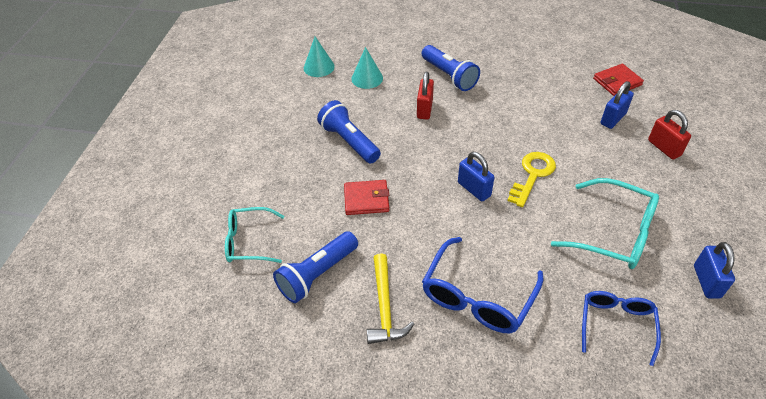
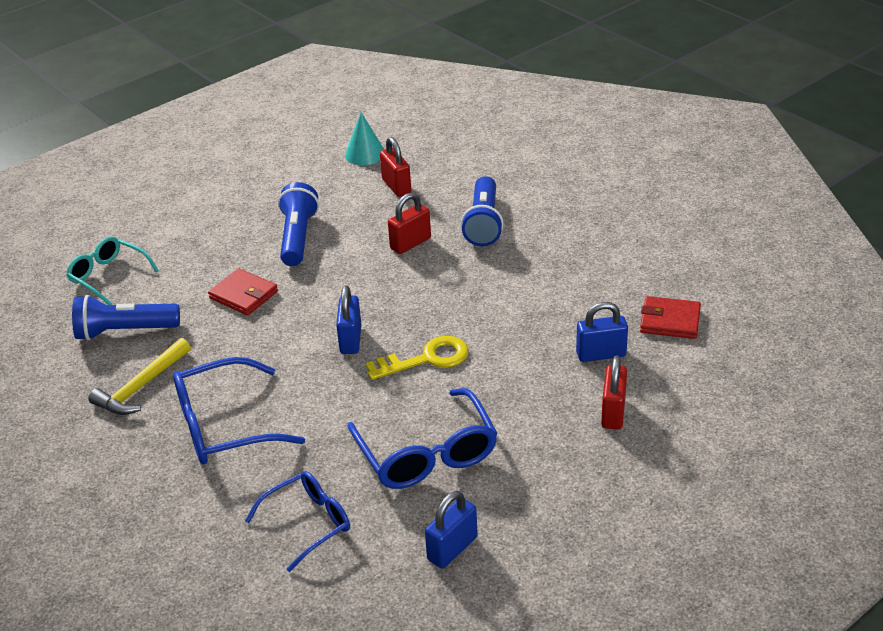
camera: 40 degrees right, 10 degrees down
turquoise cone [351,47,383,89] -> red padlock [380,137,411,197]
turquoise glasses [551,178,659,269] -> blue glasses [348,388,497,489]

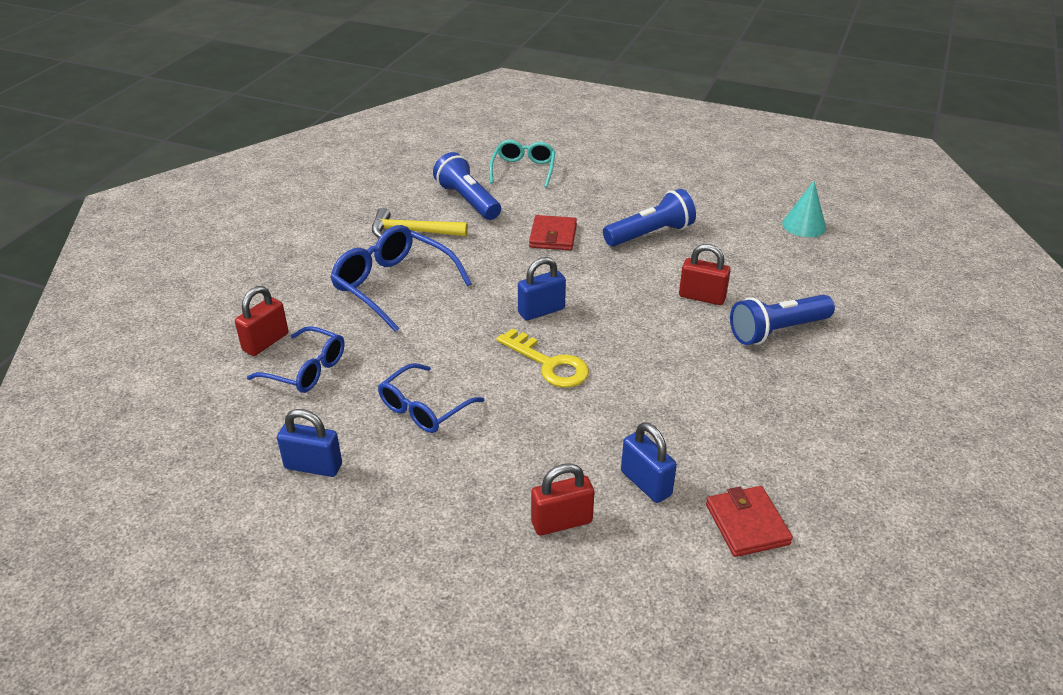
camera: 60 degrees right, 0 degrees up
blue glasses [348,388,497,489] -> blue glasses [378,363,484,433], size x0.66
red padlock [380,137,411,197] -> red padlock moved to [235,286,288,356]

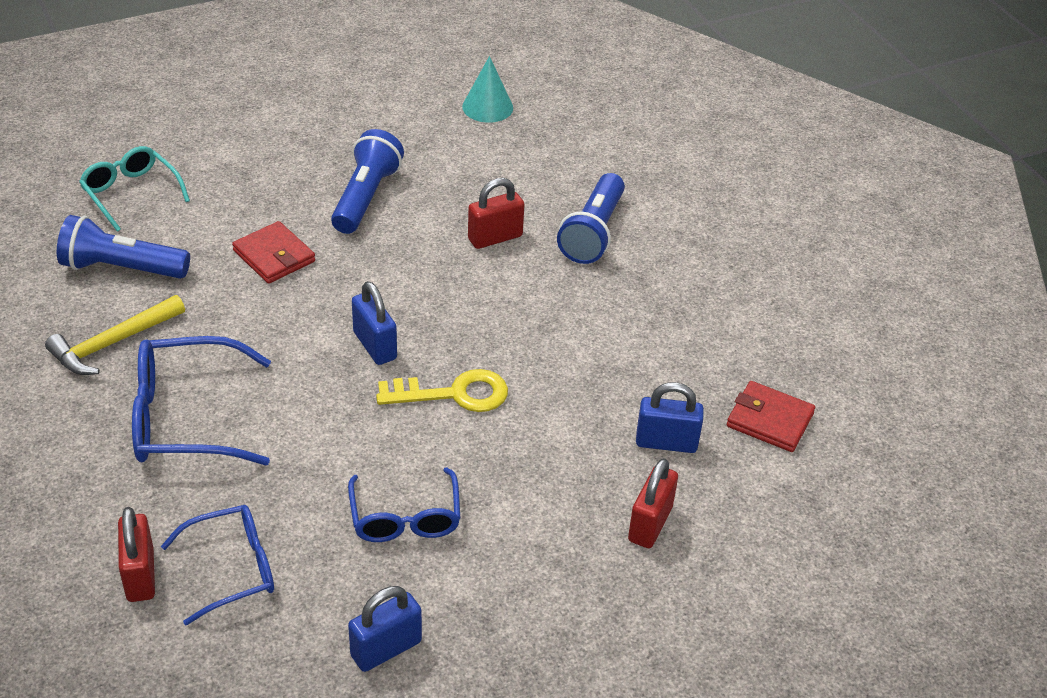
camera: 50 degrees left, 5 degrees up
blue padlock [518,257,566,321] -> blue padlock turned 45 degrees counterclockwise [352,281,397,365]

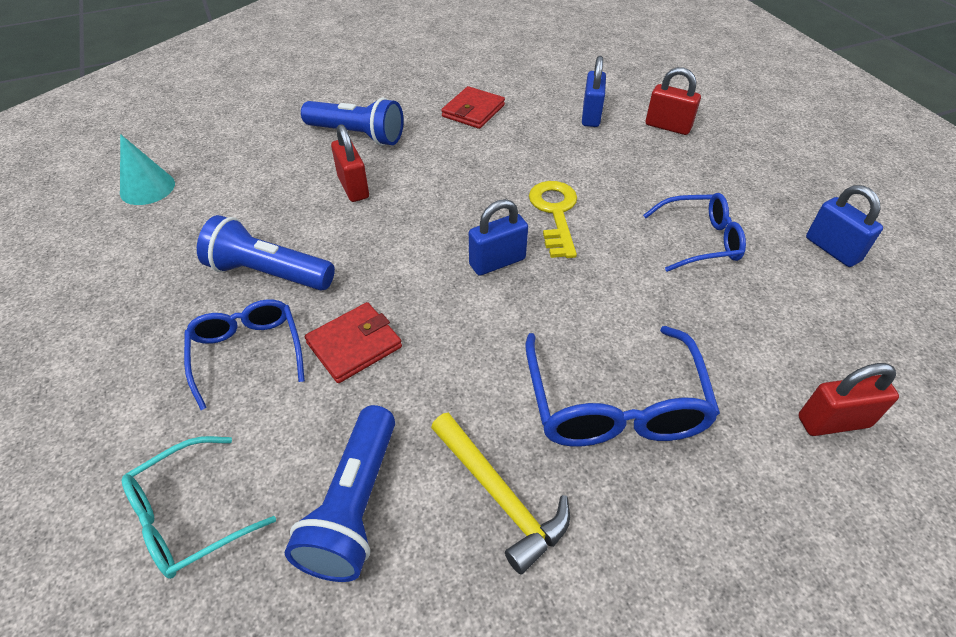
camera: 85 degrees left, 5 degrees up
blue glasses [161,505,274,625] -> blue glasses moved to [184,299,305,410]
red wallet [727,381,815,452] -> red wallet moved to [441,86,505,129]

